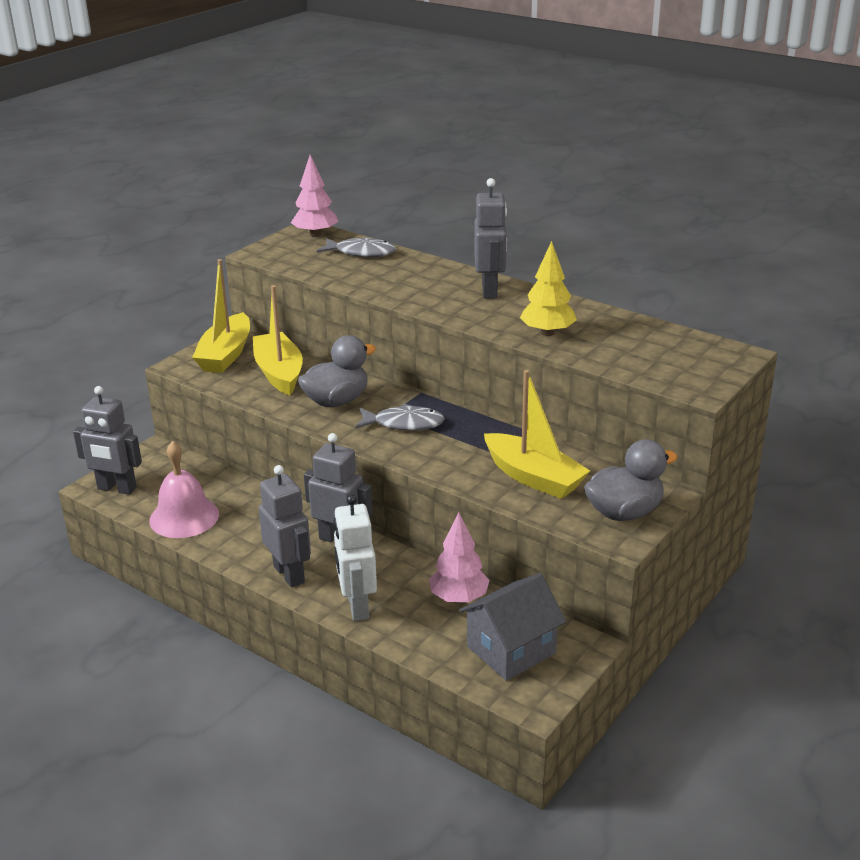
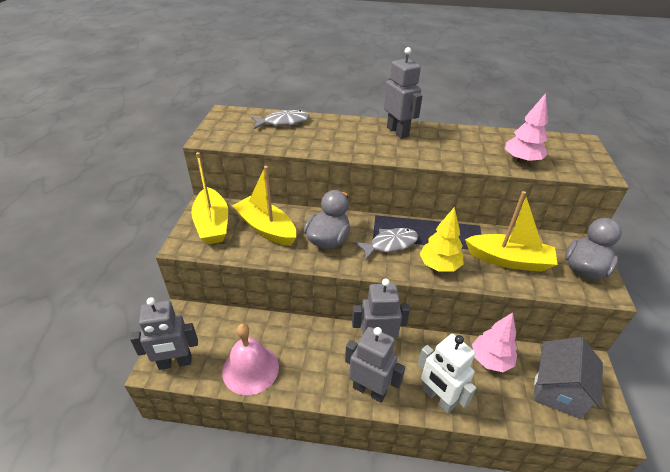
camera: 30 degrees left, 10 degrees up
pink tree [291,155,338,237] -> pink tree moved to [505,93,548,164]
yellow tree [520,241,577,336] -> yellow tree moved to [420,207,464,272]

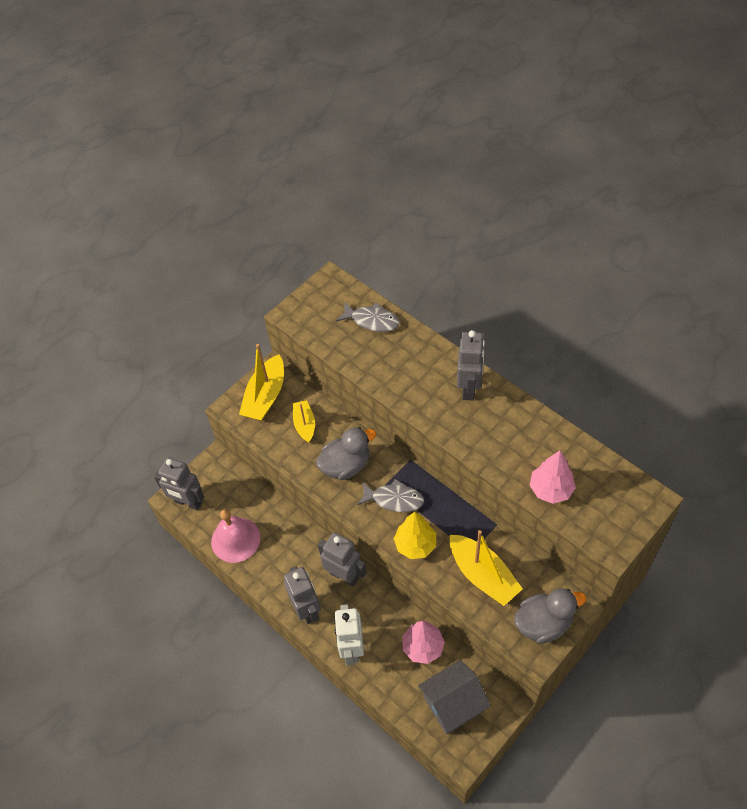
camera: 40 degrees right, 15 degrees up
yellow boat [232,166,296,246] -> yellow boat [293,400,315,443], size x0.61

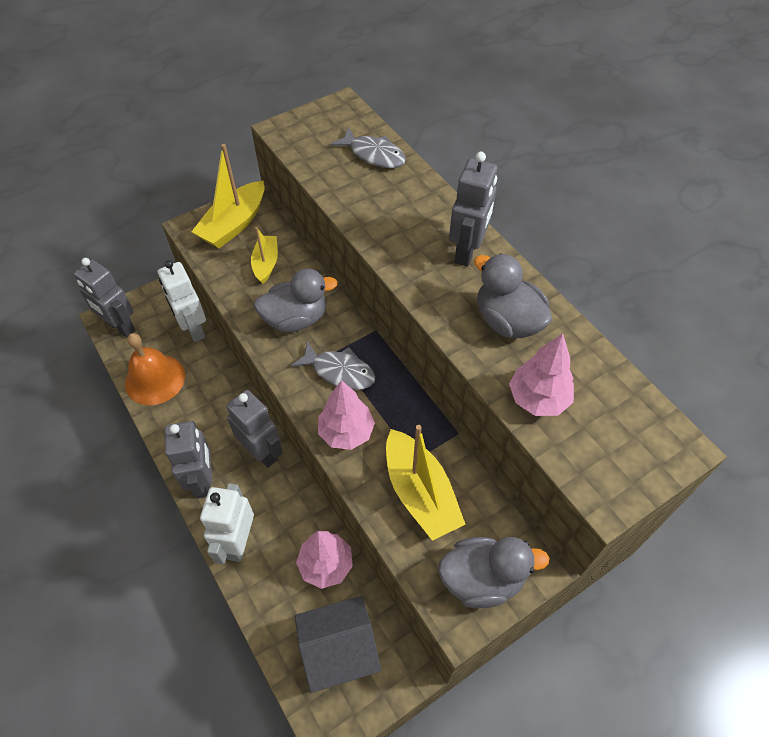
camera: 10 degrees right, 0 degrees up
pink bell [211,509,260,563] -> orange bell [125,333,185,405]
yellow tree [394,512,436,559] -> pink tree [318,380,375,450]
none -> white robot [158,260,206,342]
none -> grey duck [474,253,553,338]

